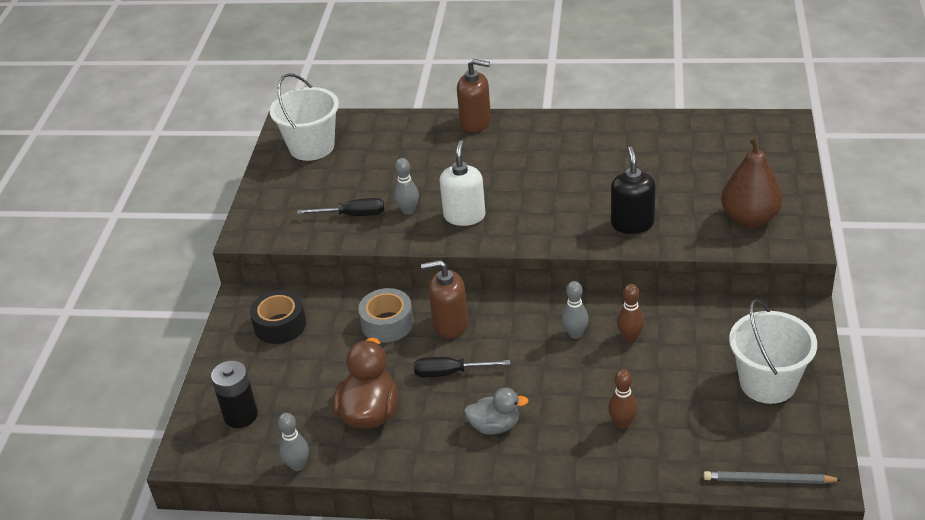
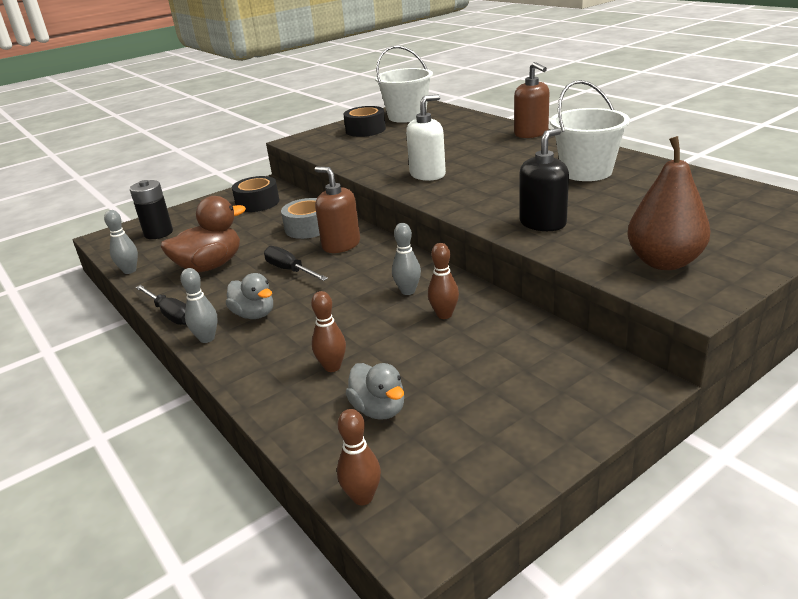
camera: 45 degrees right, 10 degrees down
black screwdriver [297,198,384,216] -> black screwdriver moved to [135,285,186,325]
grey bowling pin [394,158,419,215] -> grey bowling pin moved to [180,268,218,343]
grey pencil [704,471,842,484] -> brown bowling pin [337,409,381,505]
white bucket [729,299,817,404] -> white bucket moved to [550,80,630,181]
none -> black tape [343,106,386,137]
none -> grey duck [346,363,404,420]

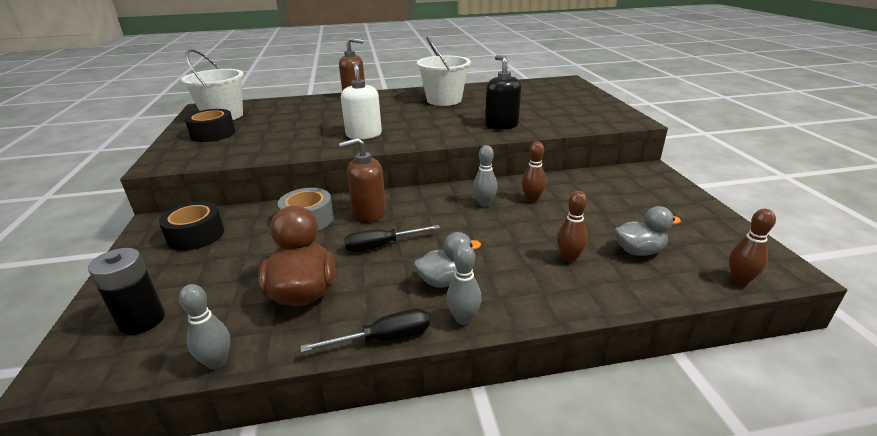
camera: 65 degrees left, 0 degrees up
brown pear [627,136,711,270] -> none

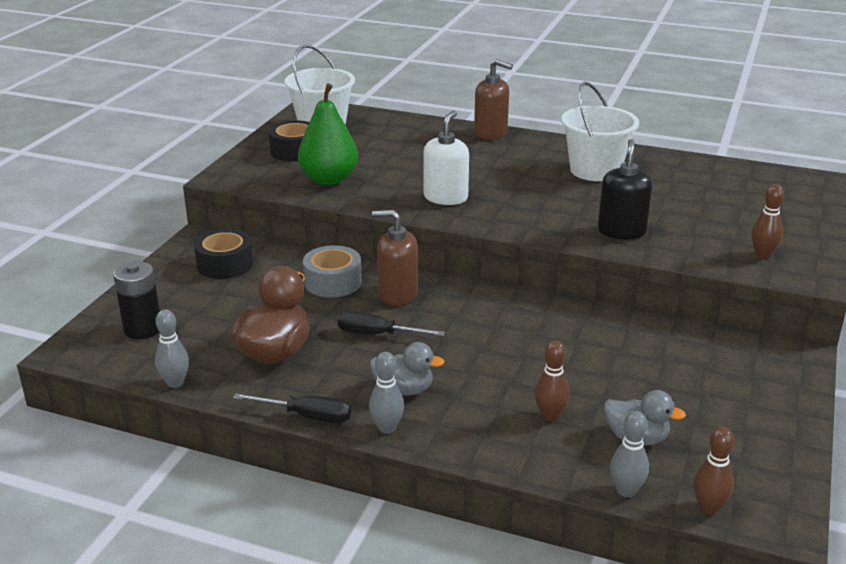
camera: 30 degrees right, 0 degrees up
grey bowling pin [473,145,497,207] -> grey bowling pin moved to [610,411,649,497]
brown bowling pin [522,141,546,203] -> brown bowling pin moved to [751,184,784,258]
none -> green pear [298,83,358,185]

